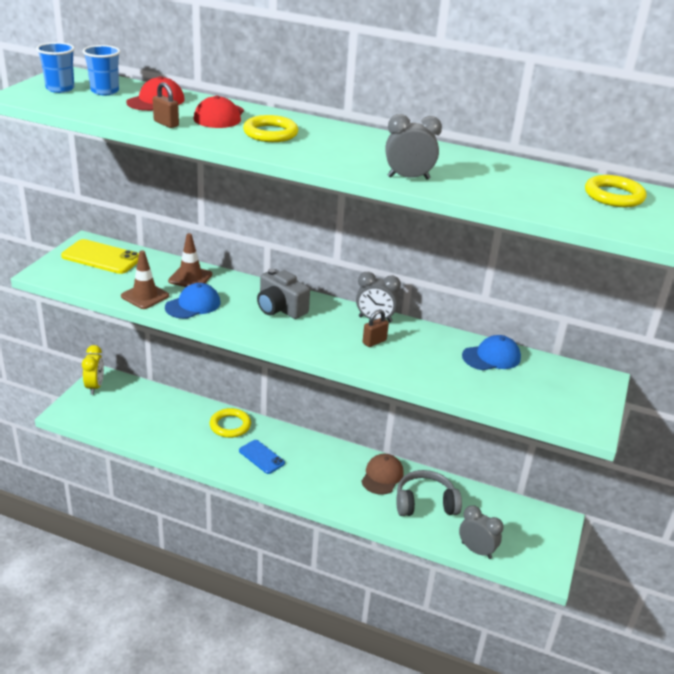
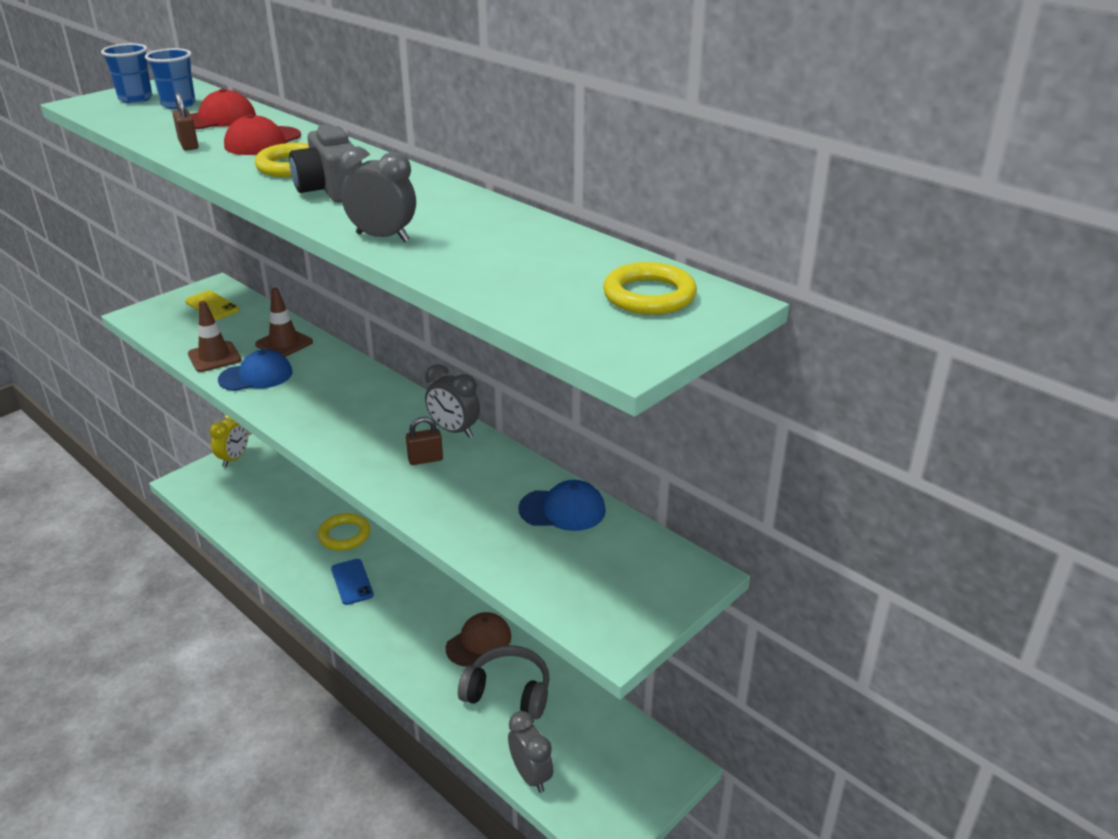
camera: 25 degrees right, 0 degrees up
yellow phone [61,239,139,274] -> yellow phone [185,290,240,320], size x0.66
grey camera [257,269,310,319] -> grey camera moved to [289,125,362,203]

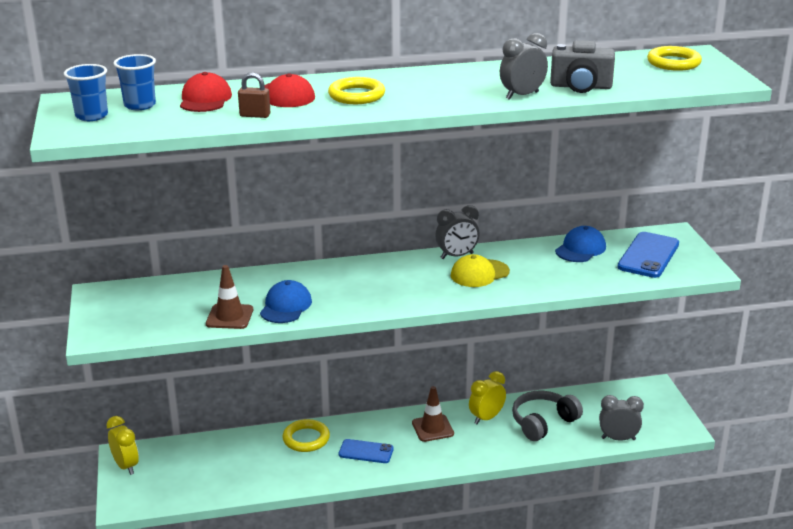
camera: 55 degrees left, 5 degrees down
yellow phone [185,290,240,320] -> none
brown traffic cone [255,288,313,357] -> brown traffic cone moved to [412,386,454,442]
grey camera [289,125,362,203] -> grey camera moved to [550,40,615,93]
brown padlock [406,417,443,465] -> yellow cap [451,254,510,287]
brown cap [446,612,511,667] -> yellow clock [469,371,506,424]
none -> blue phone [617,232,679,278]

